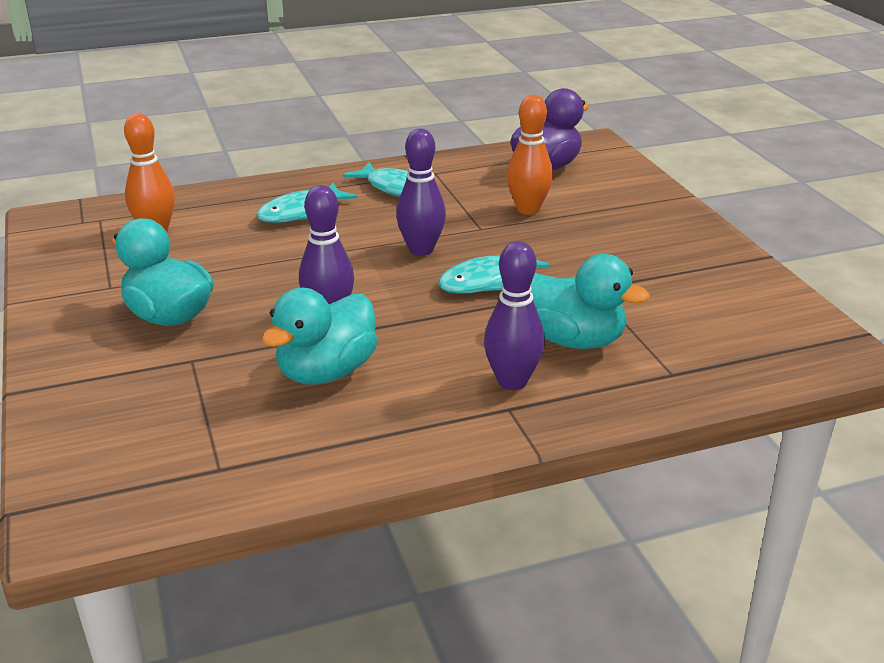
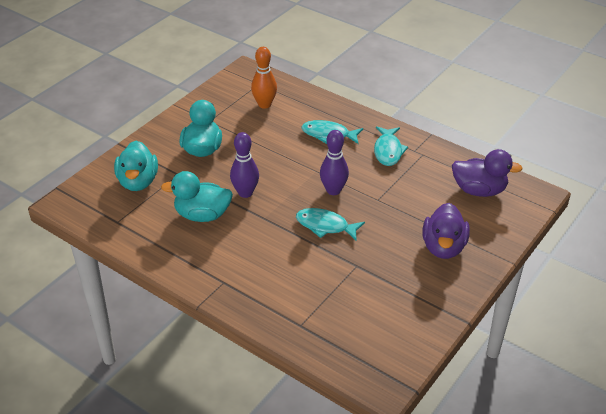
camera: 55 degrees right, 10 degrees up
purple bowling pin [484,241,545,390] -> none
orange bowling pin [507,95,553,215] -> none
turquoise duck [531,254,650,349] -> turquoise duck moved to [114,141,158,191]
none -> purple duck [422,203,470,259]

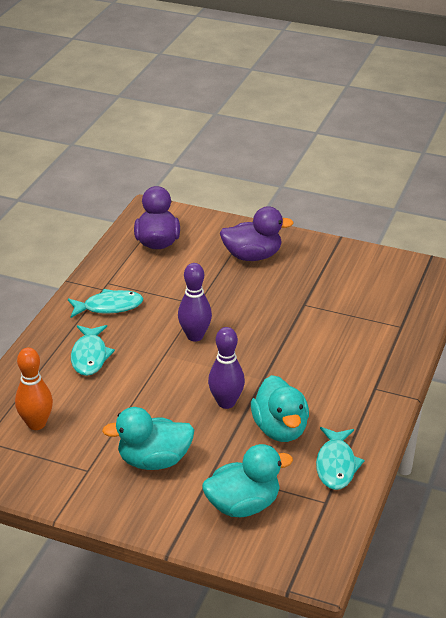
camera: 105 degrees left, 5 degrees down
turquoise fish [296,208,365,241] -> turquoise fish moved to [316,427,365,490]

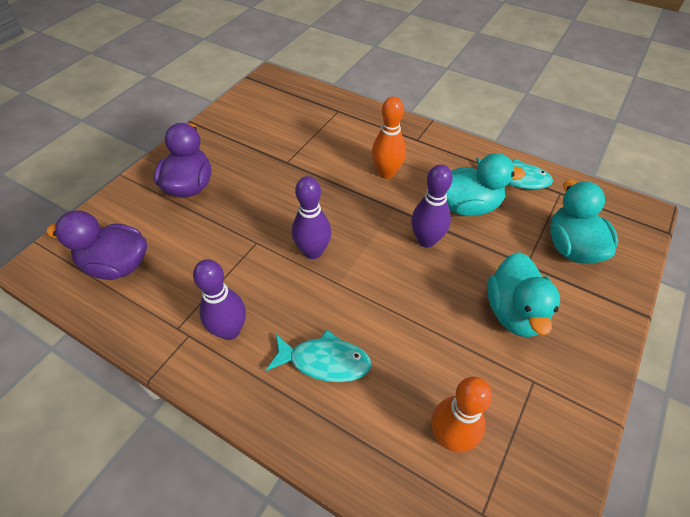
camera: 80 degrees left, 15 degrees up
turquoise fish [68,289,143,318] -> purple bowling pin [193,259,246,340]
none -> orange bowling pin [372,96,406,179]

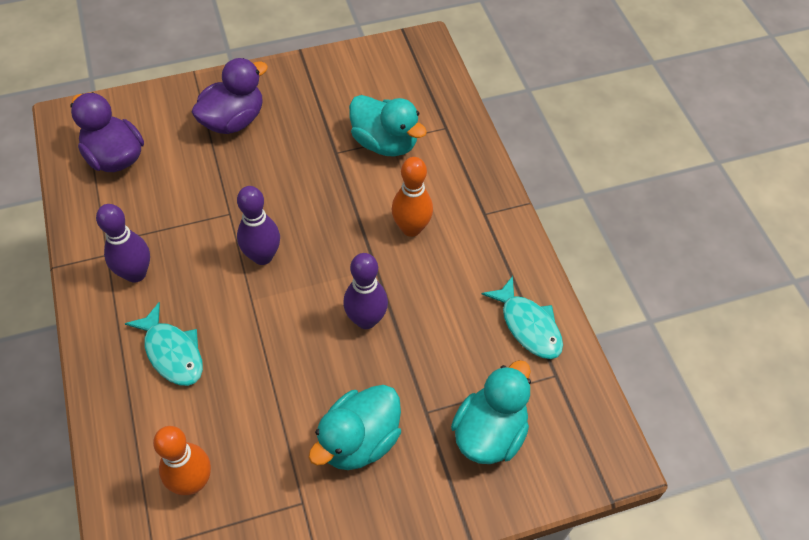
camera: 40 degrees right, 5 degrees up
turquoise duck [447,153,525,216] -> turquoise duck moved to [349,95,427,157]

